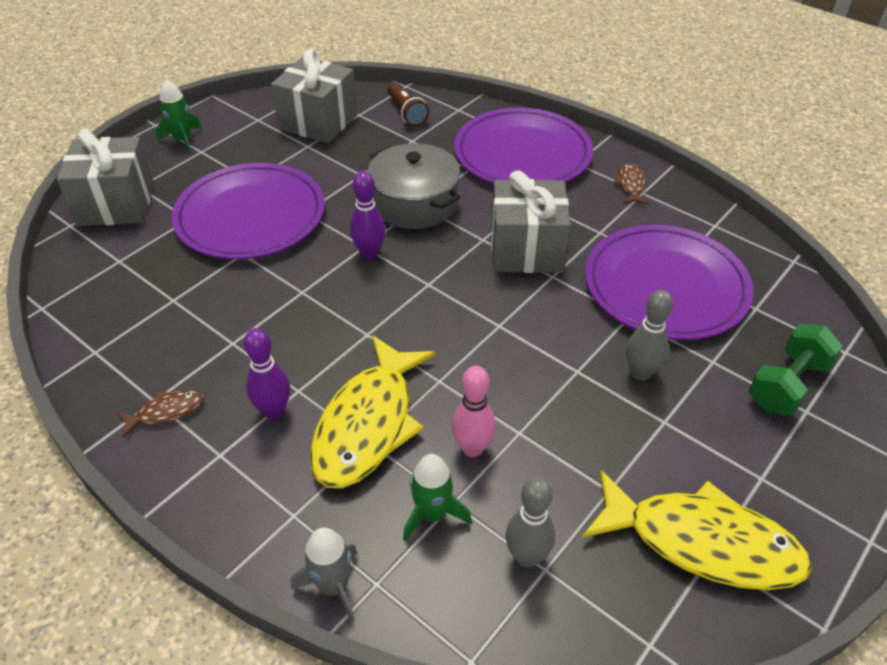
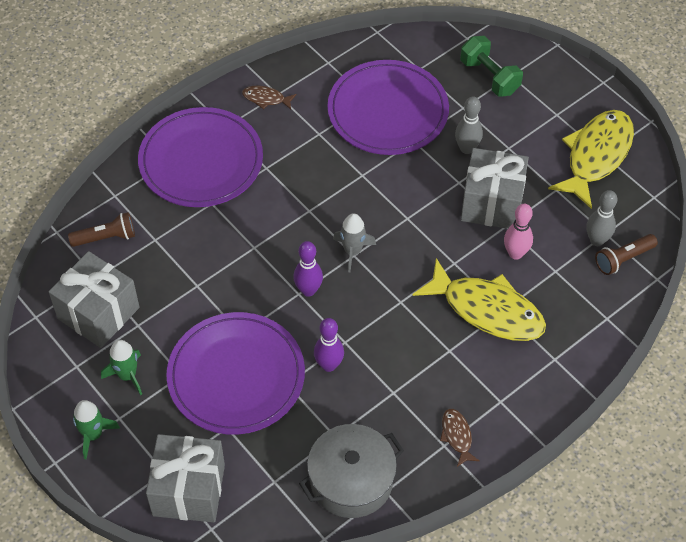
camera: 80 degrees left, 10 degrees up
purple bowling pin [244,328,290,419] -> purple bowling pin moved to [314,318,344,372]
grey rocket [291,528,357,622] -> grey rocket moved to [333,213,376,272]
grey pot [368,143,460,229] -> grey pot moved to [299,424,404,518]
green rocket [403,454,472,542] -> green rocket moved to [101,340,142,395]
grey gift [491,171,571,273] -> grey gift moved to [461,148,529,229]
none -> brown flashlight [595,234,658,275]

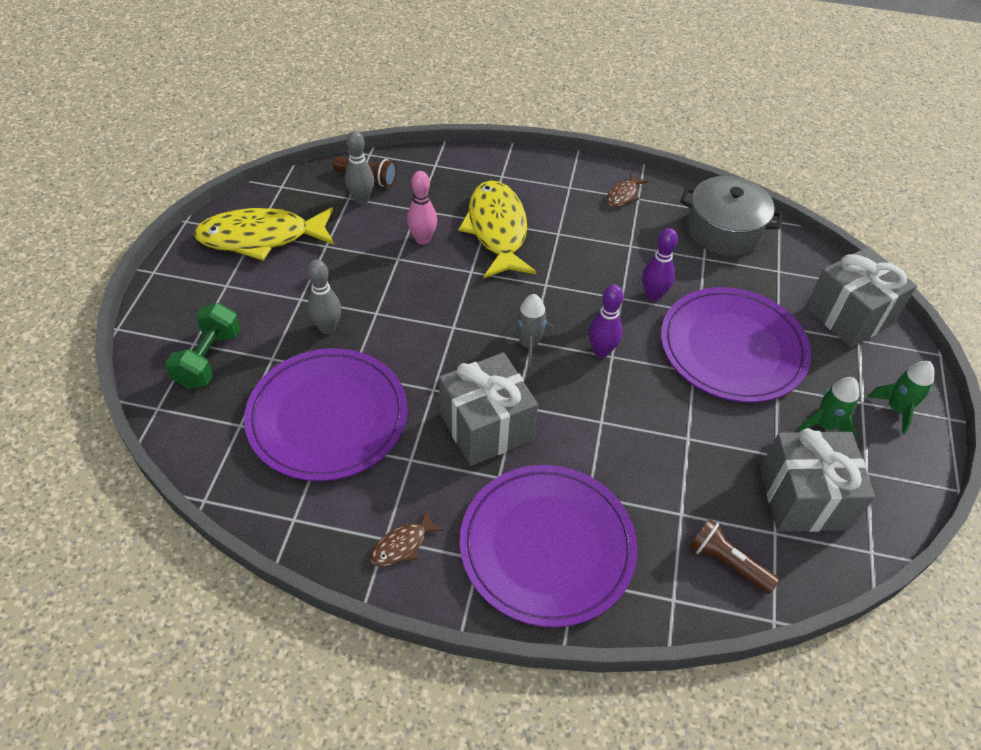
camera: 130 degrees left, 5 degrees down
brown fish [242,86,296,110] -> brown fish turned 75 degrees clockwise [370,510,444,567]
grey gift [461,148,529,229] -> grey gift moved to [439,353,538,466]

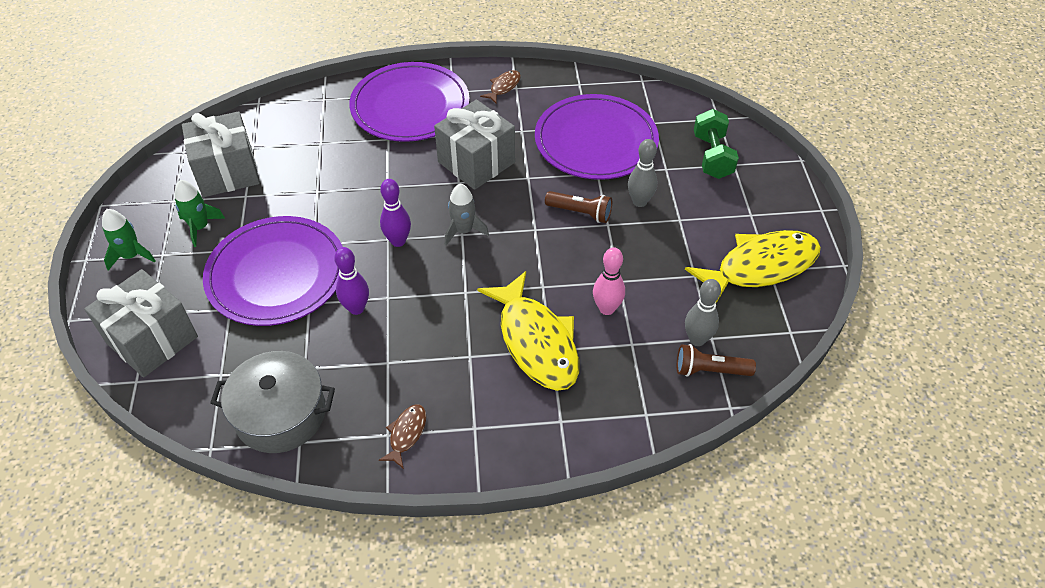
camera: 165 degrees right, 0 degrees up
brown flashlight [689,519,780,594] -> brown flashlight moved to [545,191,612,223]

